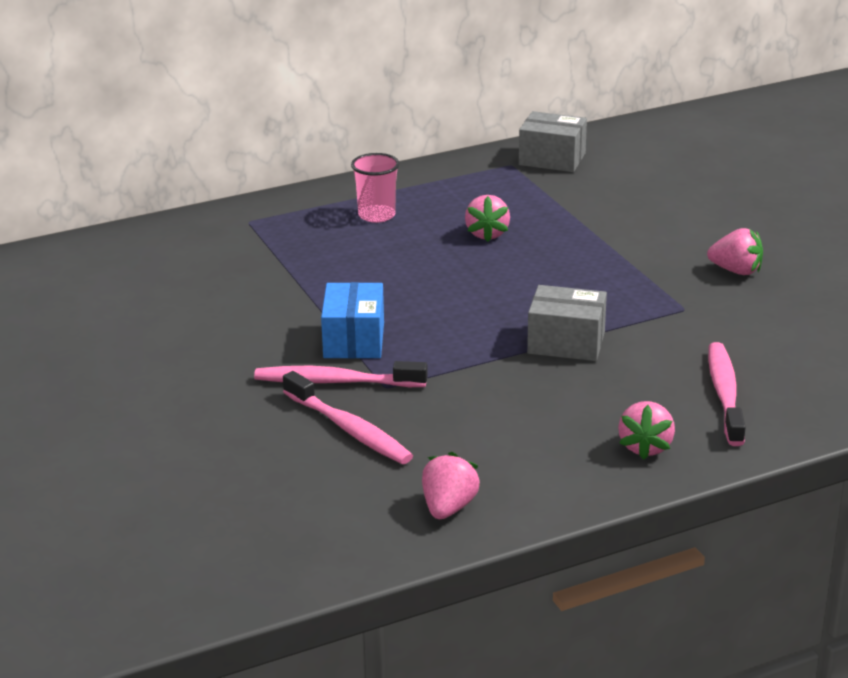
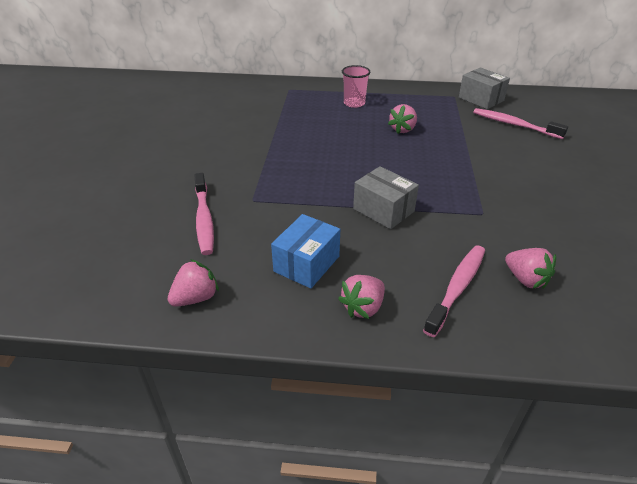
camera: 30 degrees right, 10 degrees up
pink toothbrush [254,361,428,387] -> pink toothbrush moved to [473,108,568,139]
blue box [321,282,384,358] -> blue box moved to [271,214,340,289]
pink strawberry [707,228,763,275] -> pink strawberry moved to [505,248,556,289]

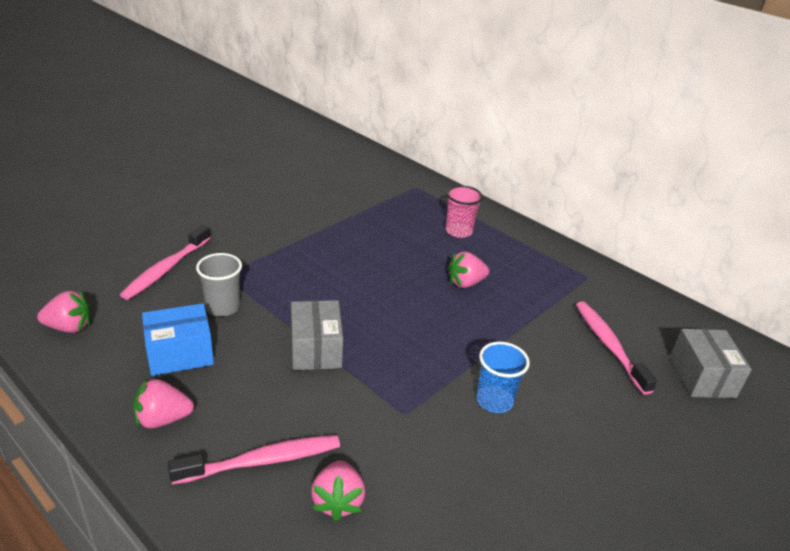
camera: 35 degrees right, 5 degrees down
grey box [459,67,510,109] -> grey box moved to [670,329,752,398]
none -> grey cup [196,253,242,316]
none -> blue cup [476,342,530,413]

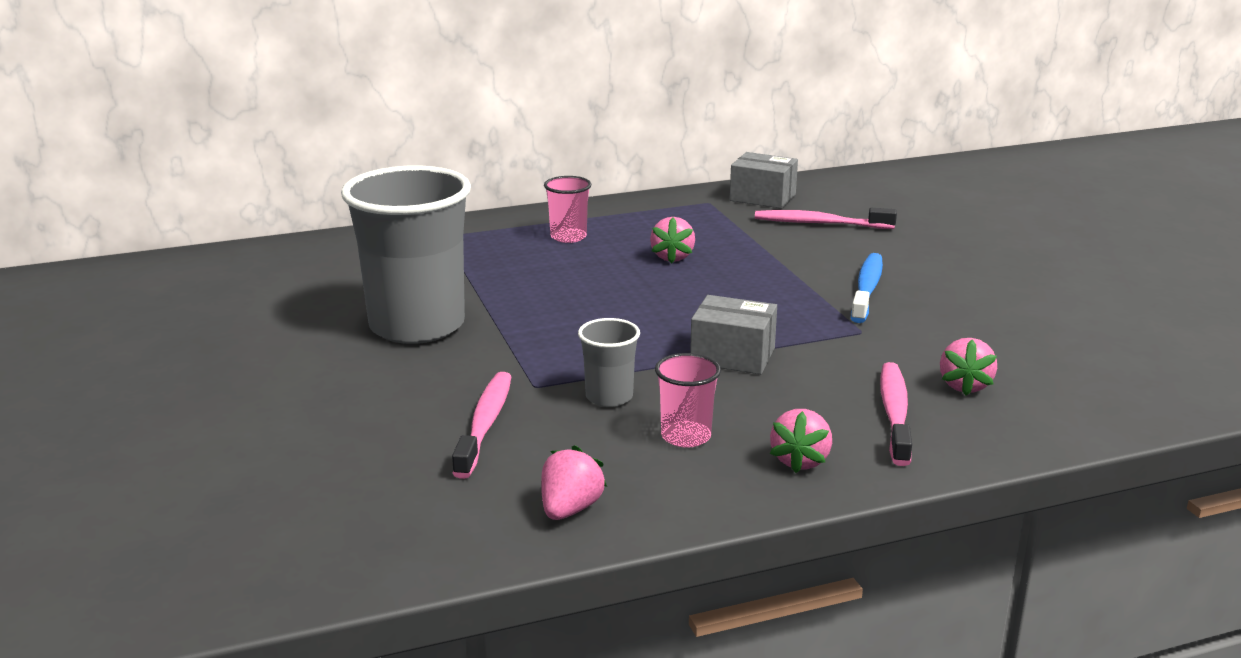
camera: 60 degrees left, 10 degrees down
pink toothbrush [120,225,211,300] -> pink toothbrush turned 135 degrees counterclockwise [452,372,512,479]
blue box [142,303,214,376] -> pink cup [655,353,721,448]
pink strawberry [311,460,365,522] -> pink strawberry turned 75 degrees clockwise [940,338,997,396]
blue cup [476,342,530,413] -> blue toothbrush [851,253,883,323]
grey box [670,329,752,398] -> grey box moved to [730,152,798,209]
none -> grey cup [341,165,471,344]

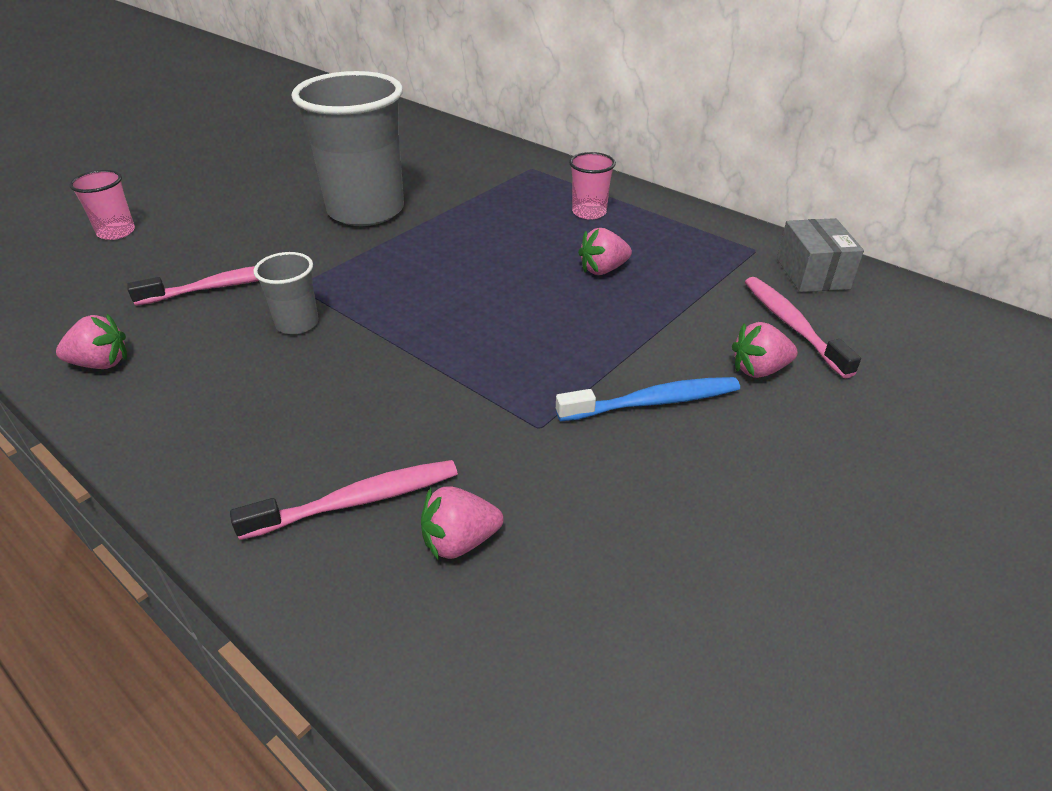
camera: 60 degrees right, 15 degrees up
pink cup [655,353,721,448] -> pink cup moved to [69,170,135,240]
grey box [690,295,777,374] -> none
pink strawberry [770,409,832,473] -> pink strawberry moved to [732,322,798,378]

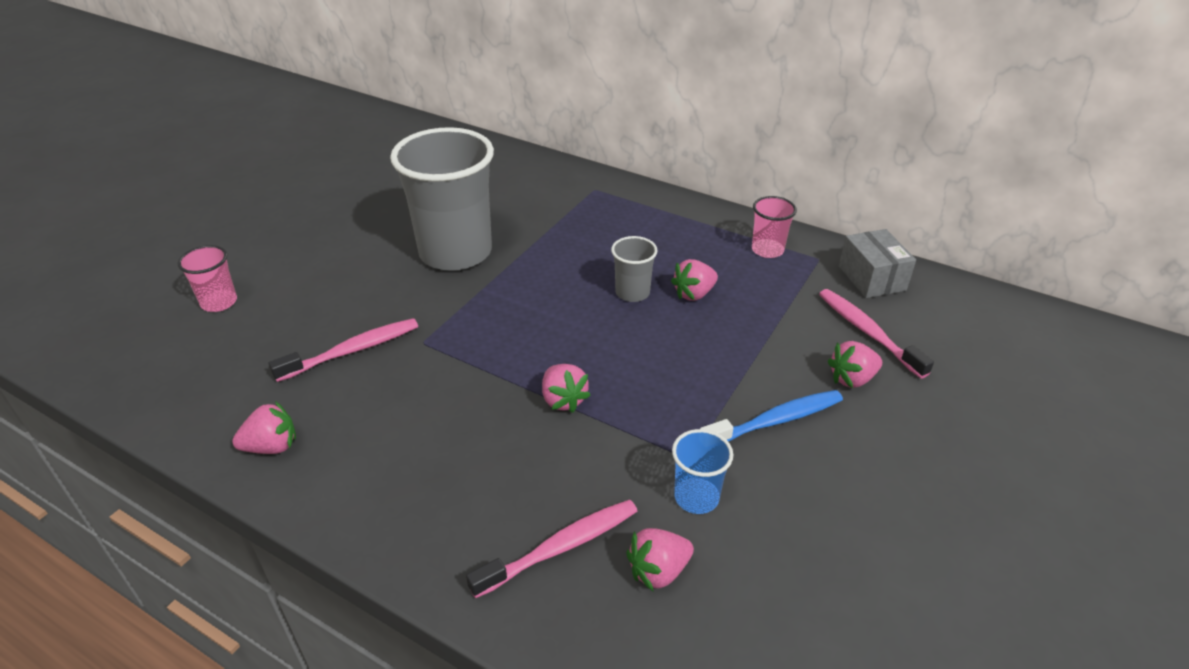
camera: 10 degrees left, 0 degrees up
grey cup [253,252,319,334] -> grey cup moved to [611,236,658,302]
pink cup [569,152,616,220] -> pink cup moved to [752,196,797,258]
none -> pink strawberry [542,364,591,413]
none -> blue cup [672,429,733,514]

